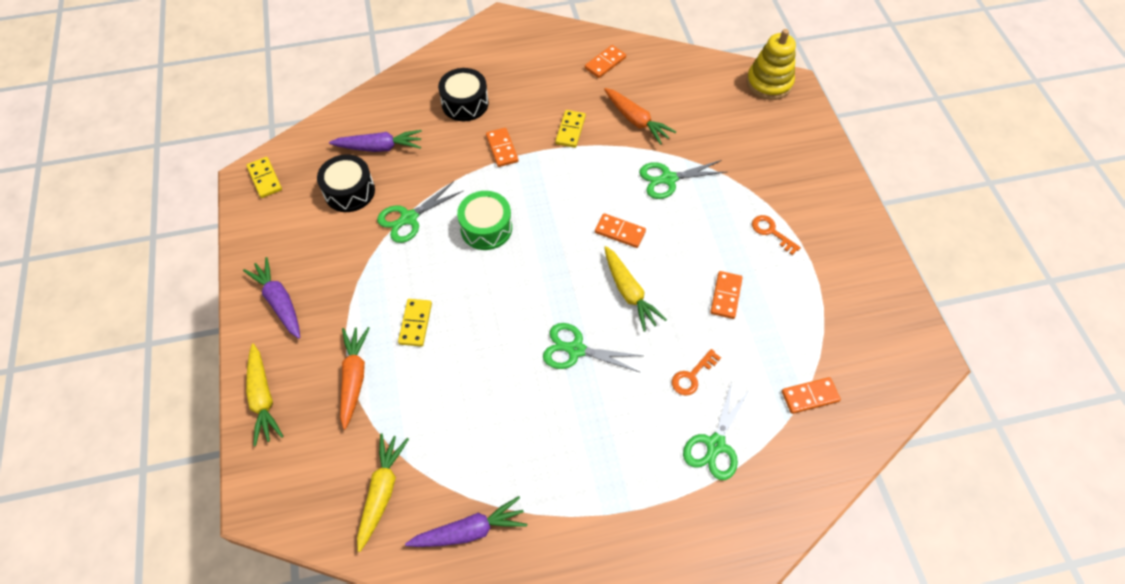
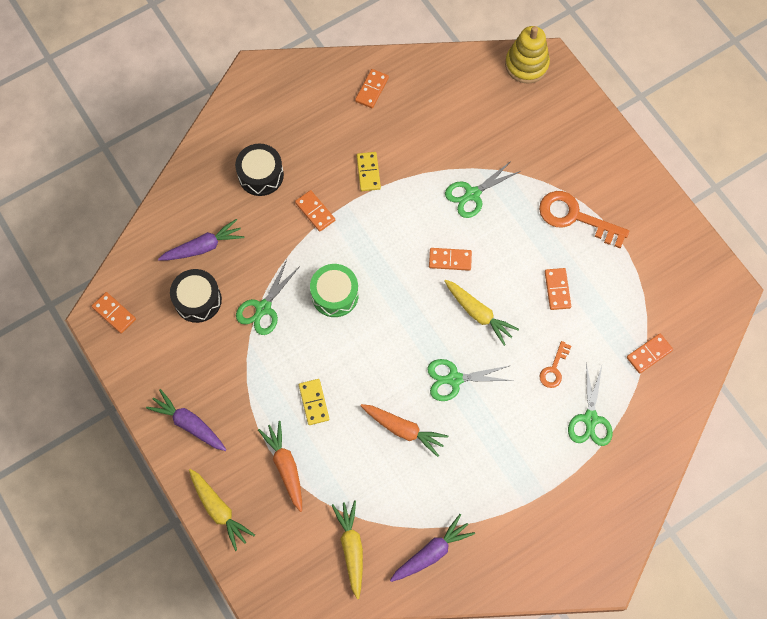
camera: 20 degrees left, 10 degrees up
yellow domino [246,157,282,198] -> orange domino [92,292,136,334]
orange carrot [604,88,676,145] -> orange carrot moved to [361,404,448,457]
orange key [752,215,801,255] -> orange key [539,191,629,248], size x1.91

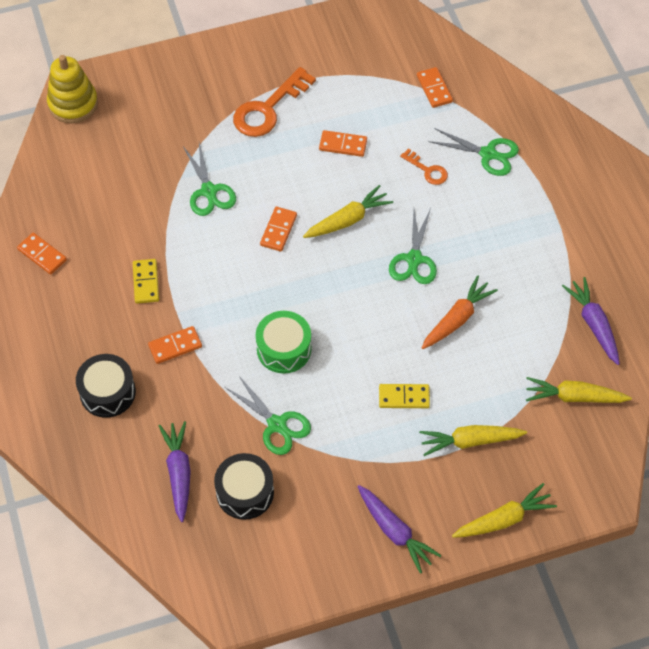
camera: 75 degrees left, 10 degrees down
orange domino [92,292,136,334] -> none
purple carrot [146,389,227,451] -> purple carrot turned 90 degrees counterclockwise [357,485,441,574]
orange carrot [258,421,302,512] -> yellow carrot [419,425,527,456]
yellow domino [356,152,381,191] -> yellow domino turned 75 degrees clockwise [133,259,159,304]

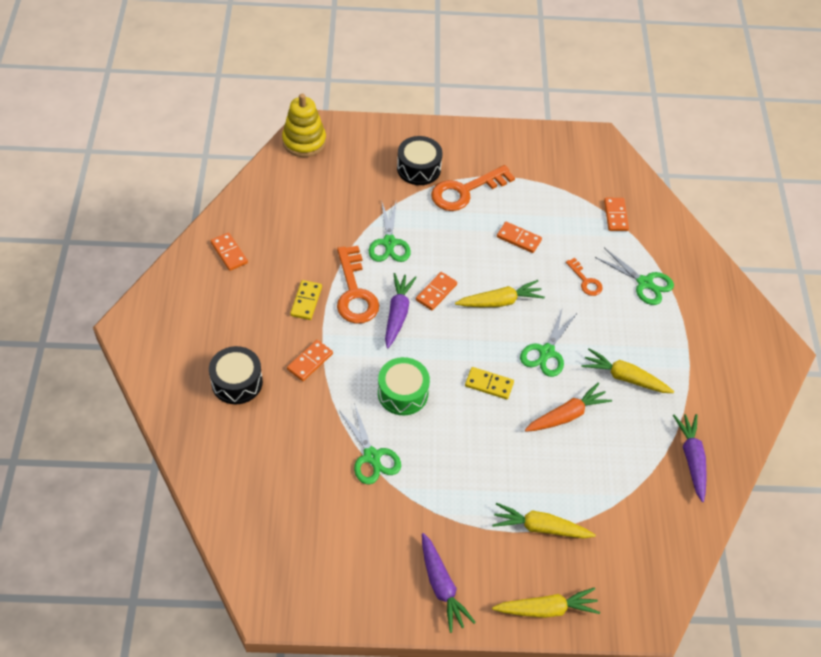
camera: 15 degrees right, 5 degrees down
orange domino [148,326,202,364] -> orange domino turned 45 degrees counterclockwise [287,340,333,381]
purple carrot [159,421,191,522] -> purple carrot moved to [385,273,417,348]
black drum [214,453,274,520] -> black drum moved to [397,136,442,185]
yellow domino [379,384,430,408] -> yellow domino moved to [465,367,514,400]
yellow carrot [526,377,632,403] -> yellow carrot moved to [581,348,674,393]
none -> orange key [337,246,379,324]

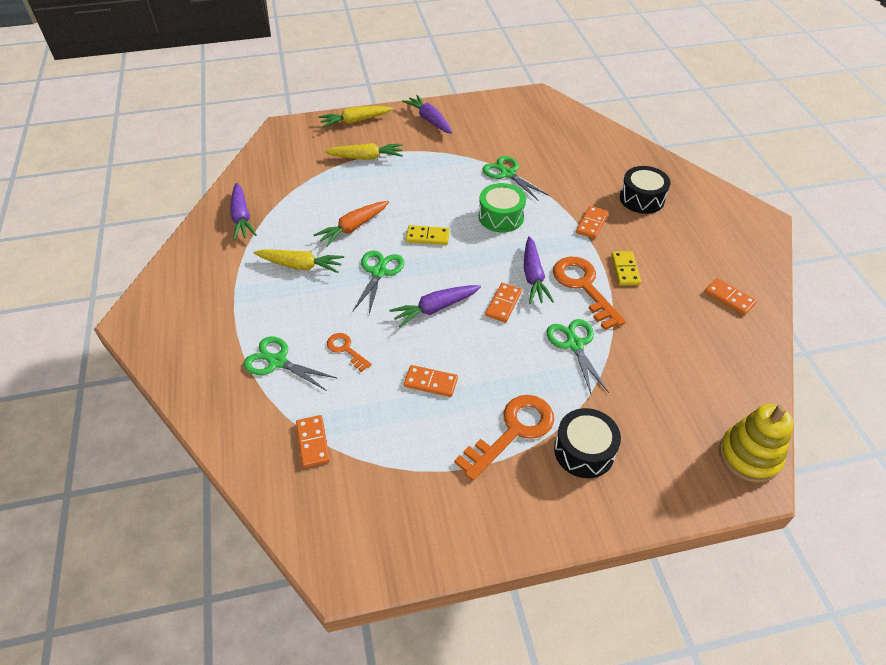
camera: 170 degrees right, 5 degrees down
yellow carrot [455,280,545,307] -> purple carrot [389,285,481,328]

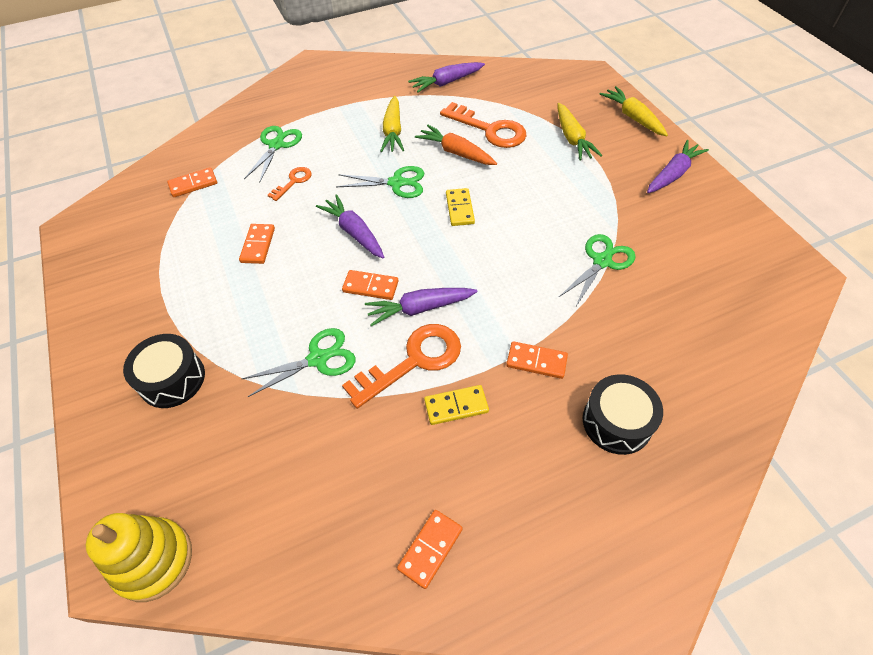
camera: 80 degrees right, 5 degrees up
orange key [454,395,554,481] -> orange key moved to [440,102,527,148]
green drum [479,183,526,232] -> none

